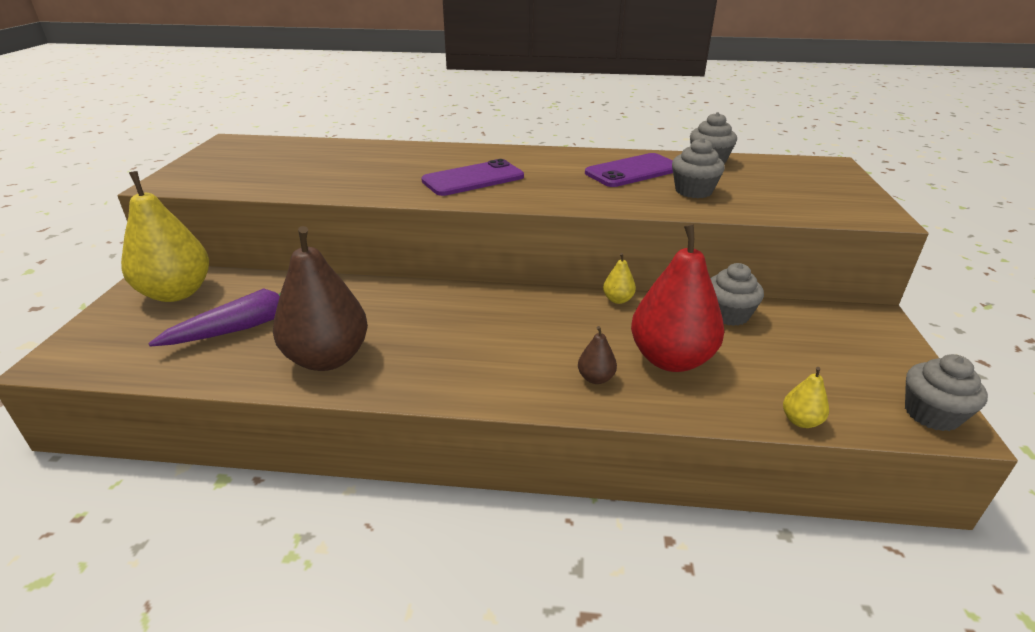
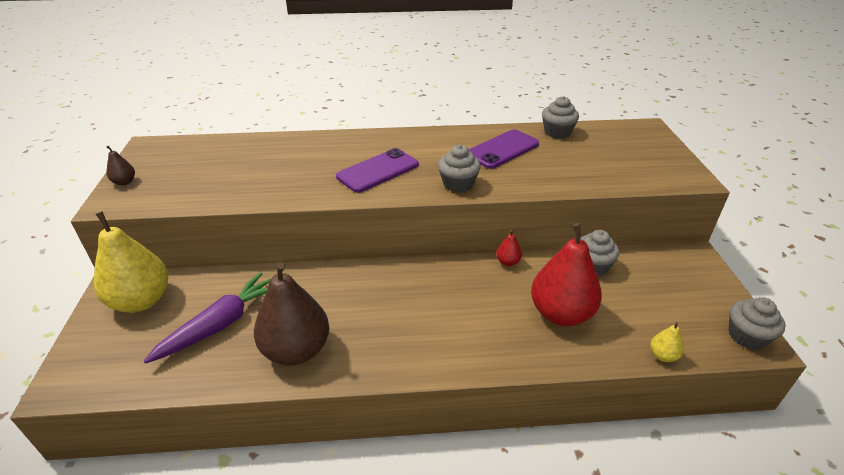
camera: 10 degrees left, 5 degrees up
brown pear [578,326,617,384] -> brown pear moved to [106,146,135,185]
yellow pear [603,253,636,304] -> red pear [496,230,522,266]
grey cupcake [672,138,725,198] -> grey cupcake moved to [438,145,481,192]

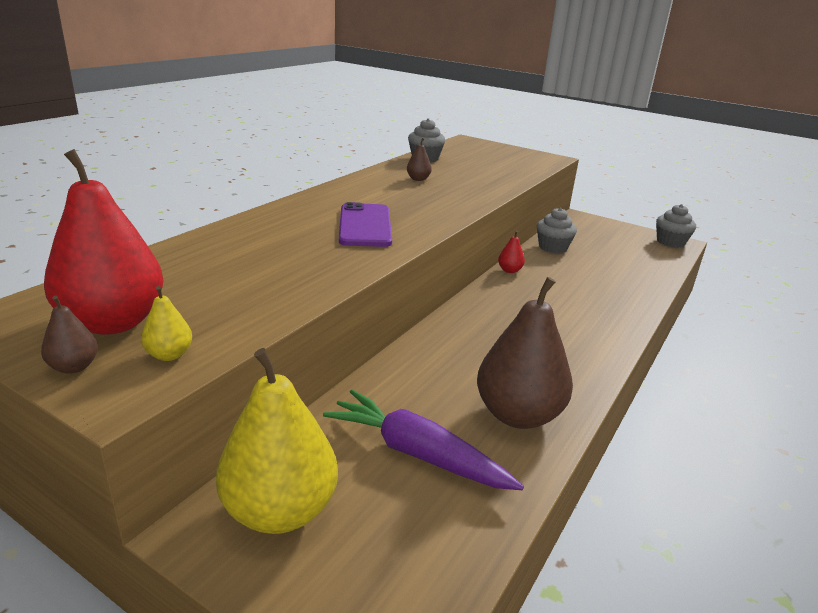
camera: 55 degrees left, 10 degrees down
purple carrot [144,272,271,364] -> purple carrot turned 45 degrees counterclockwise [323,390,524,490]
grey cupcake [438,145,481,192] -> none
purple phone [468,129,539,169] -> brown pear [407,138,432,181]
red pear [531,223,602,326] -> red pear moved to [44,149,164,335]
yellow pear [650,322,683,362] -> yellow pear moved to [141,286,192,361]

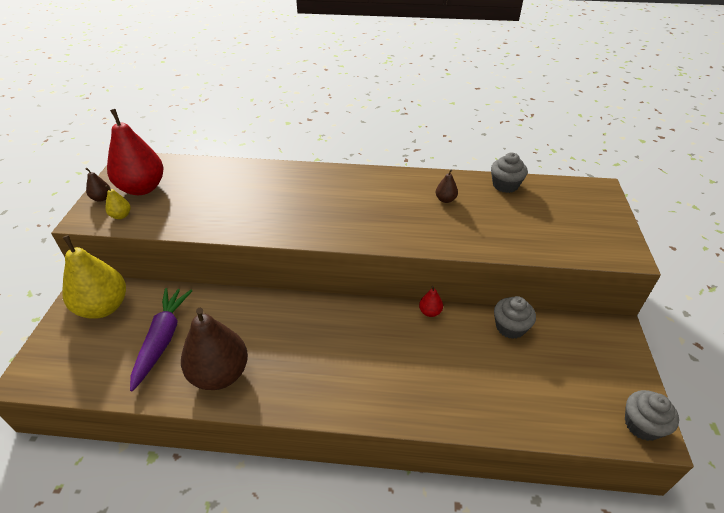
camera: 65 degrees right, 15 degrees up
purple phone [339,202,392,247] -> none

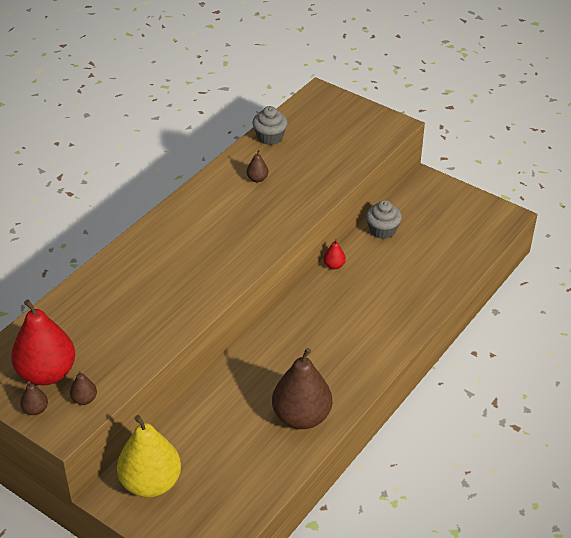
camera: 60 degrees left, 0 degrees up
yellow pear [105,185,131,219] -> brown pear [70,371,97,405]
purple carrot [130,288,193,392] -> none
grey cupcake [625,390,679,441] -> none

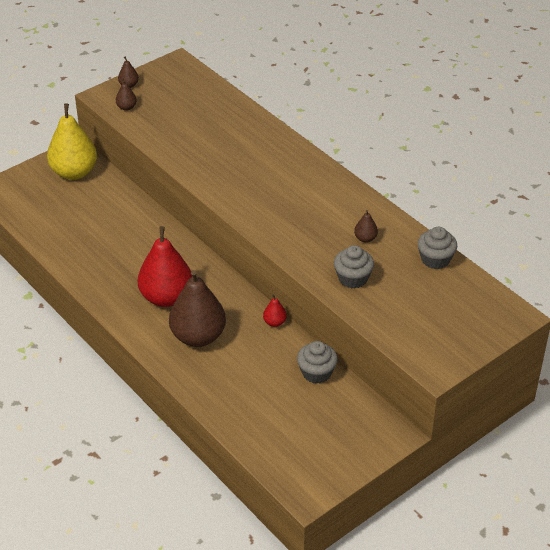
camera: 105 degrees right, 0 degrees up
red pear [11,299,75,385] -> red pear moved to [138,226,193,307]
brown pear [272,348,332,429] -> brown pear moved to [169,270,226,347]
none -> grey cupcake [334,245,374,289]

